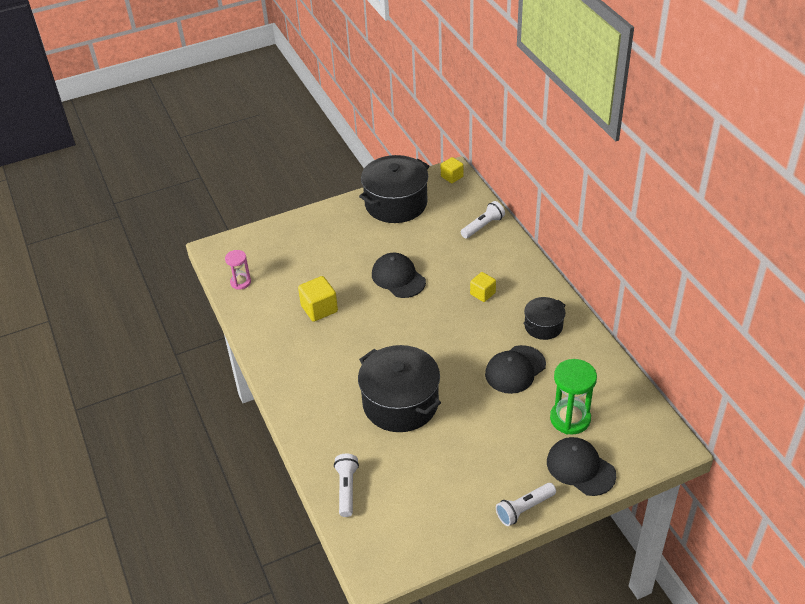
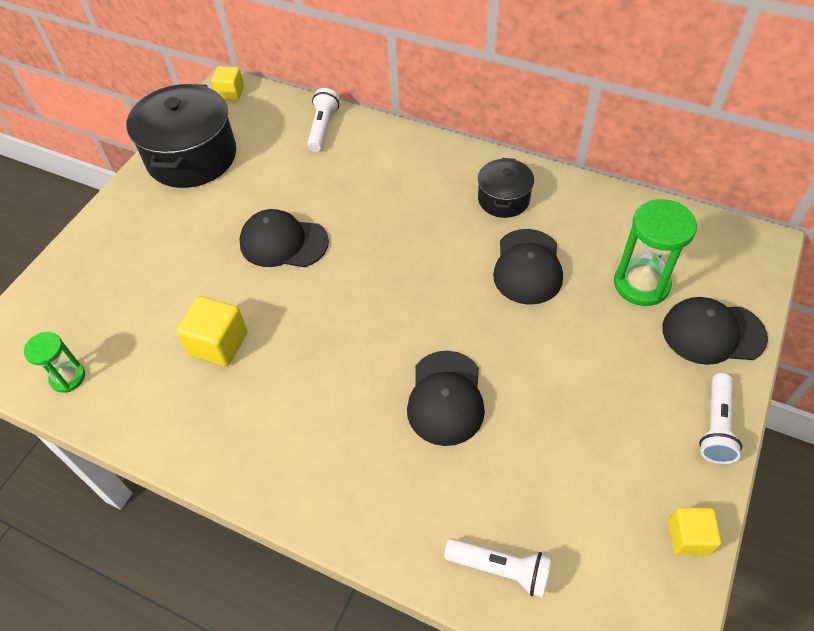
camera: 40 degrees left, 10 degrees up
pink hourglass [225,250,251,290] -> green hourglass [24,332,85,393]
white flashlight [334,454,359,517] -> white flashlight turned 150 degrees clockwise [444,538,552,598]
black pot [358,345,441,432] -> black cap [407,351,485,446]
yellow cube [470,272,496,302] -> yellow cube moved to [668,507,721,556]

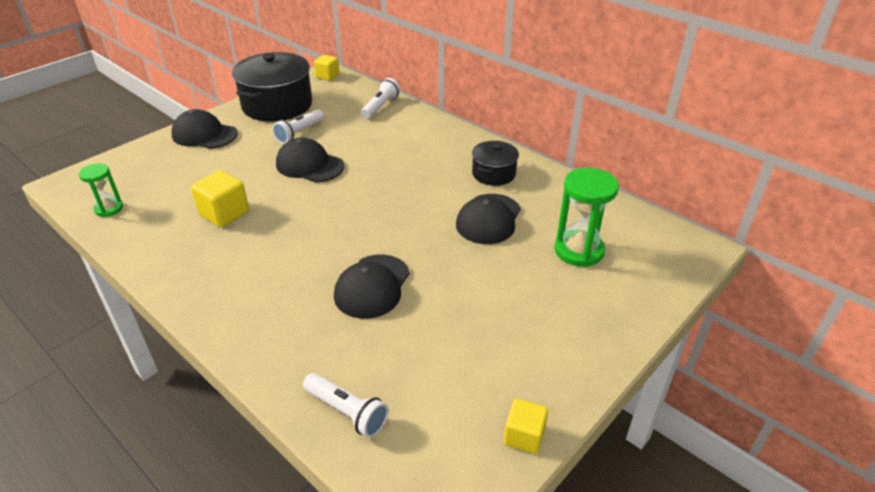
camera: 15 degrees right, 15 degrees down
black cap [662,297,768,365] -> black cap moved to [171,109,238,149]
white flashlight [699,373,742,464] -> white flashlight moved to [272,109,324,144]

